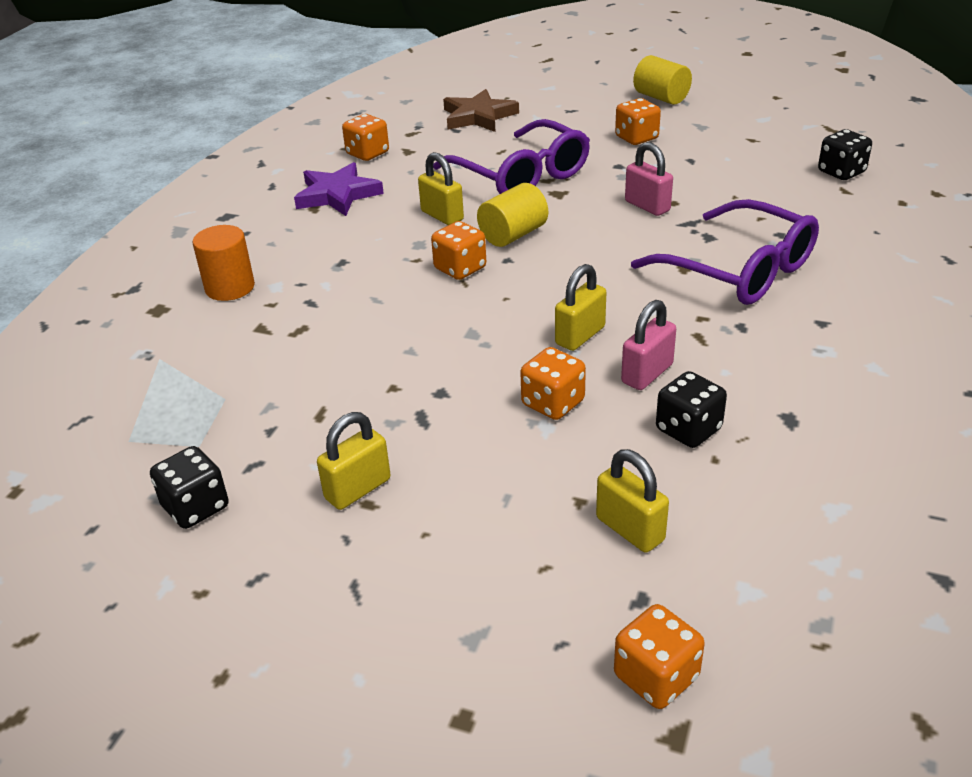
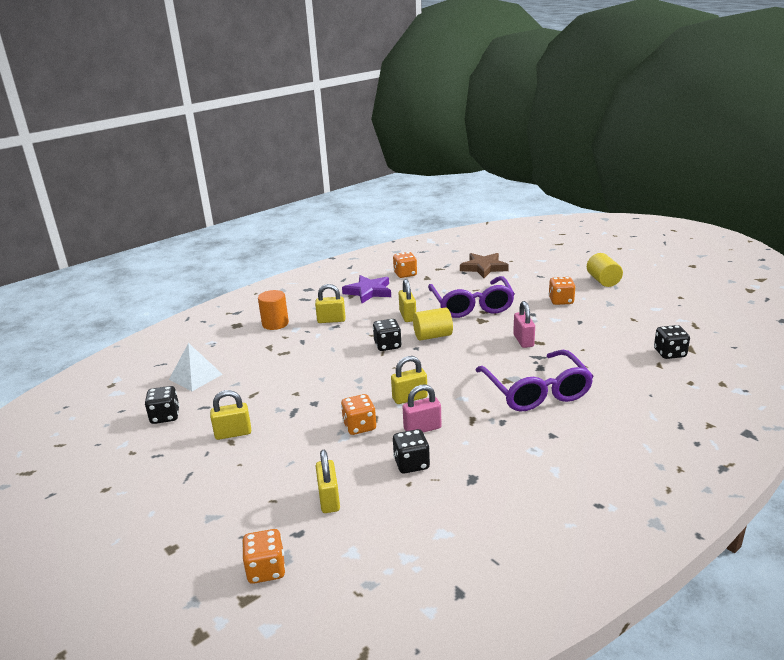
camera: 30 degrees right, 10 degrees down
orange dice [431,221,486,280] -> black dice [373,319,402,351]
none -> yellow padlock [315,284,345,323]

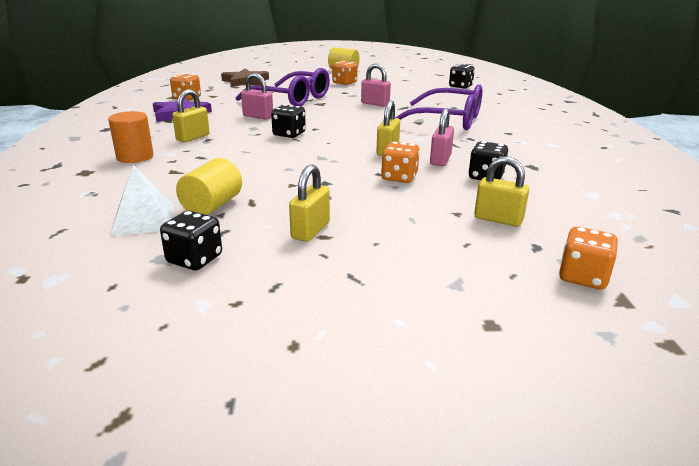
camera: 55 degrees left, 0 degrees up
yellow padlock [399,279,416,322] -> pink padlock [241,73,273,120]
yellow cylinder [413,307,453,340] -> yellow cylinder moved to [176,158,242,215]

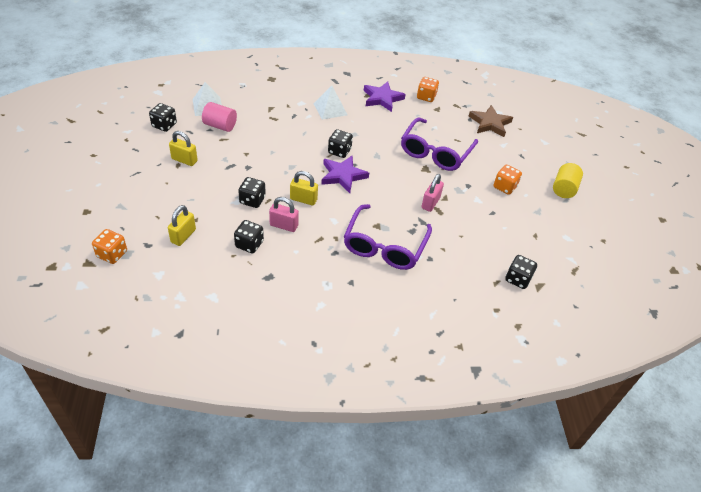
camera: 85 degrees right, 20 degrees up
orange cylinder [108,111,153,163] -> none
yellow padlock [172,89,210,142] -> white pyramid [313,86,348,120]
yellow cylinder [176,158,242,215] -> pink cylinder [202,102,237,132]
pink padlock [241,73,273,120] -> none
orange dice [381,142,420,183] -> black dice [238,177,266,208]
none -> purple star [321,155,369,193]

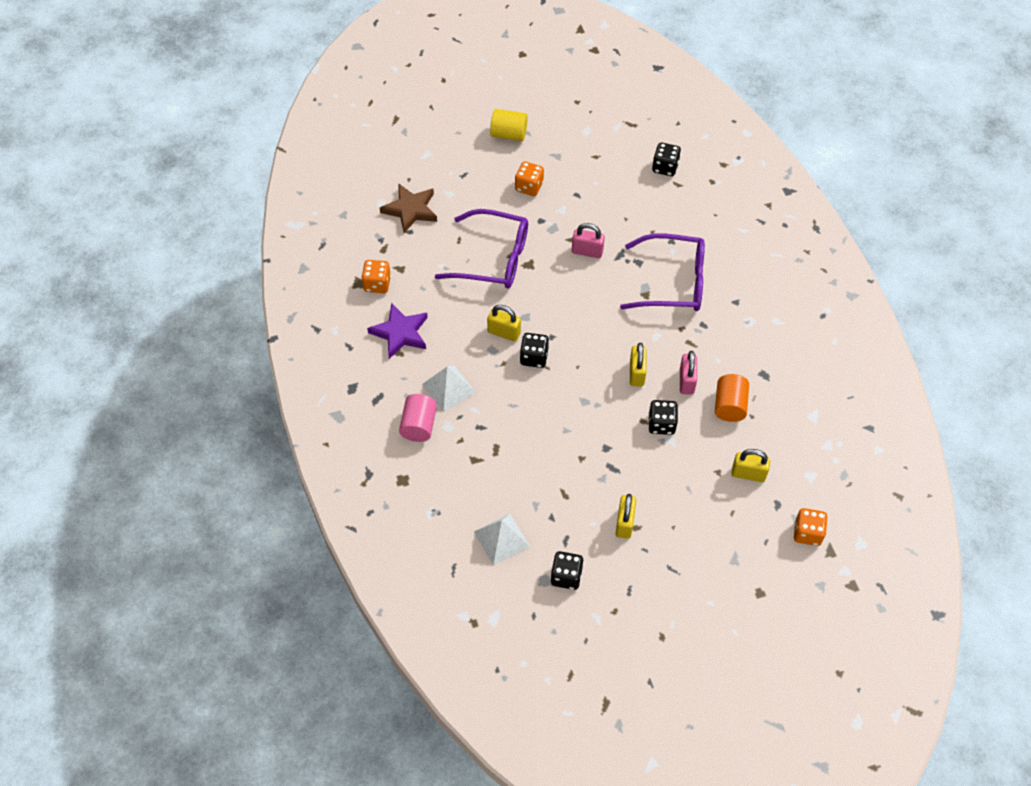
camera: 100 degrees left, 10 degrees up
pink cylinder [202,102,237,132] -> pink cylinder moved to [399,394,437,442]
black dice [234,220,264,253] -> orange cylinder [715,374,749,422]
purple star [321,155,369,193] -> none
none -> yellow padlock [487,305,521,341]

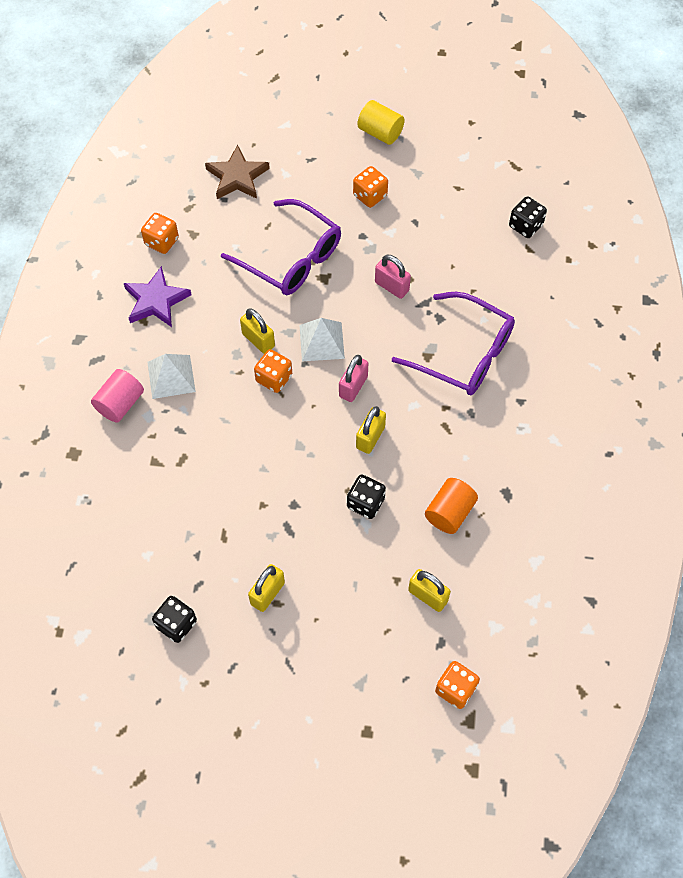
camera: 25 degrees right, 5 degrees up
white pyramid [474,514,530,565] -> white pyramid moved to [300,318,345,361]
black dice [520,333,549,368] -> orange dice [254,349,292,393]
pink padlock [680,351,697,395] -> pink padlock moved to [339,355,368,402]

